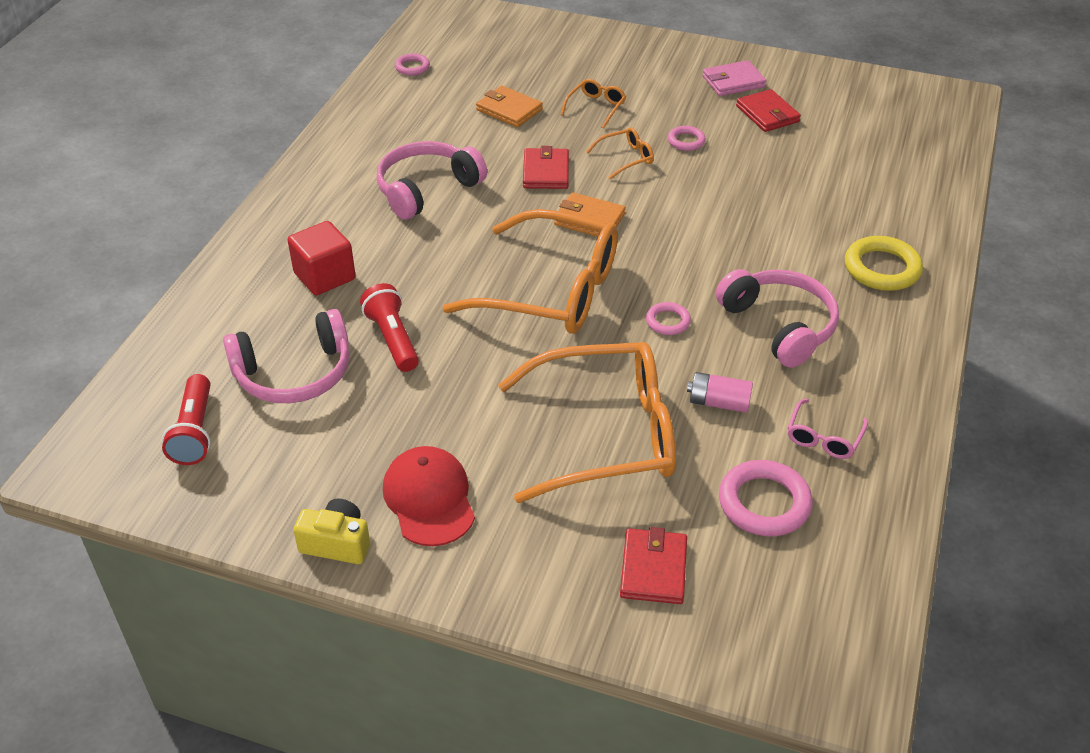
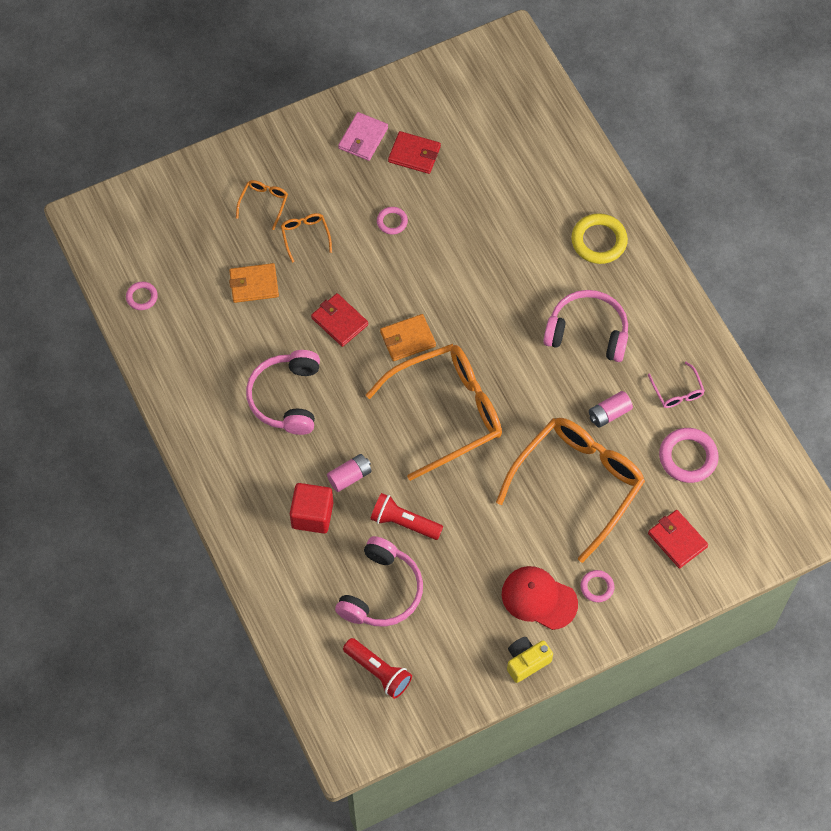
camera: 45 degrees left, 20 degrees up
orange glasses [586,127,654,179] -> orange glasses moved to [236,180,288,230]
pink ring [646,302,691,335] -> pink ring moved to [581,570,614,602]
none -> pink battery [327,454,372,492]

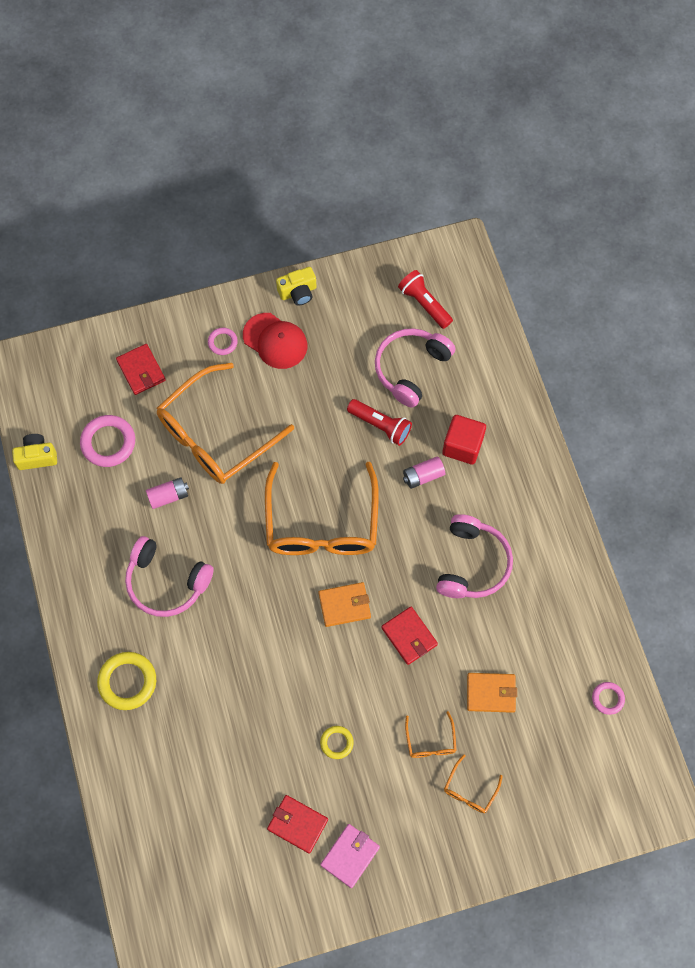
camera: 170 degrees left, 5 degrees up
orange glasses [366,344,502,481] -> orange glasses turned 75 degrees counterclockwise [265,462,379,555]
pink ring [377,207,408,234] -> yellow ring [320,726,354,759]
pink glasses [648,362,705,408] -> none
none -> yellow camera [12,434,57,470]

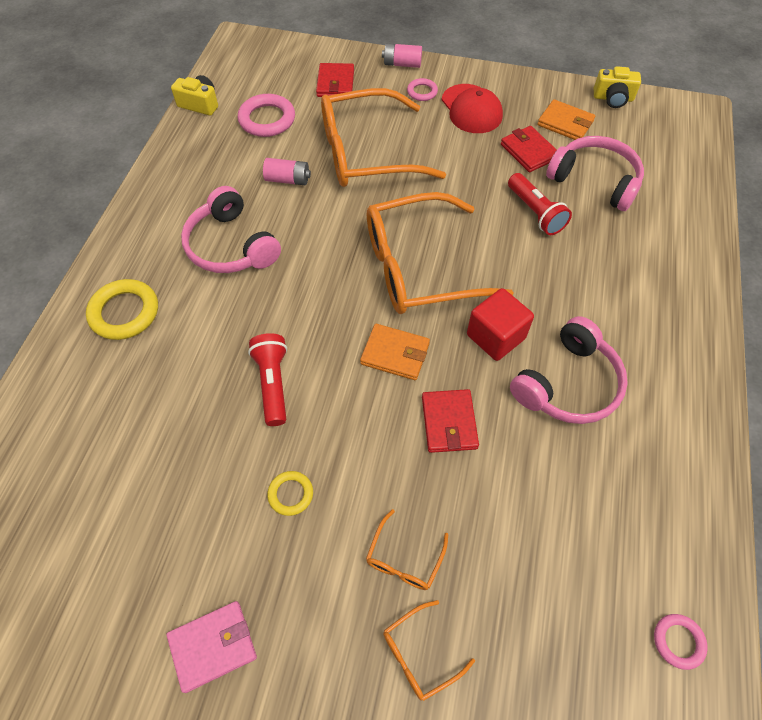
camera: 30 degrees right, 10 degrees down
orange glasses [265,462,379,555] -> orange glasses turned 45 degrees clockwise [367,192,514,314]
red wallet [267,795,328,854] -> red wallet moved to [501,126,557,172]
yellow camera [276,267,316,306] -> yellow camera moved to [594,66,641,108]
pink headphones [375,328,455,408] -> pink headphones turned 60 degrees clockwise [546,136,644,211]
red flashlight [398,270,453,329] -> red flashlight moved to [248,333,287,426]
pink battery [403,456,445,489] -> pink battery moved to [382,43,422,68]
red cube [442,415,486,465] -> red cube moved to [467,288,534,361]
orange wallet [467,673,517,713] -> orange wallet moved to [537,99,595,140]

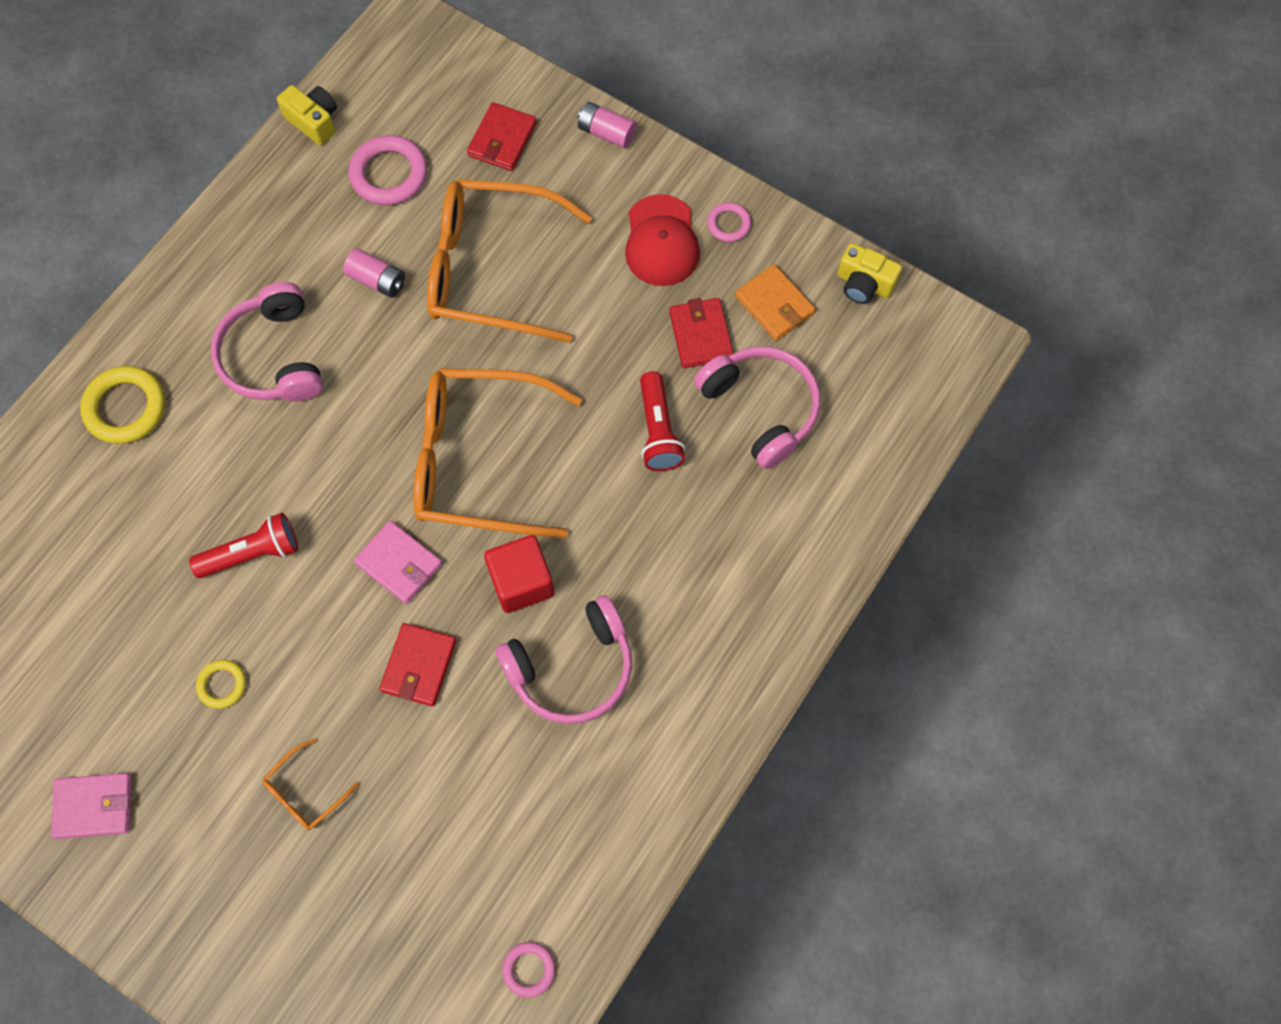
camera: 20 degrees right, 10 degrees up
red flashlight [248,333,287,426] -> red flashlight turned 60 degrees clockwise [189,513,298,578]
orange wallet [360,324,430,380] -> pink wallet [354,521,442,604]
orange glasses [383,600,475,701] -> none
pink ring [407,78,438,101] -> pink ring moved to [707,202,751,242]

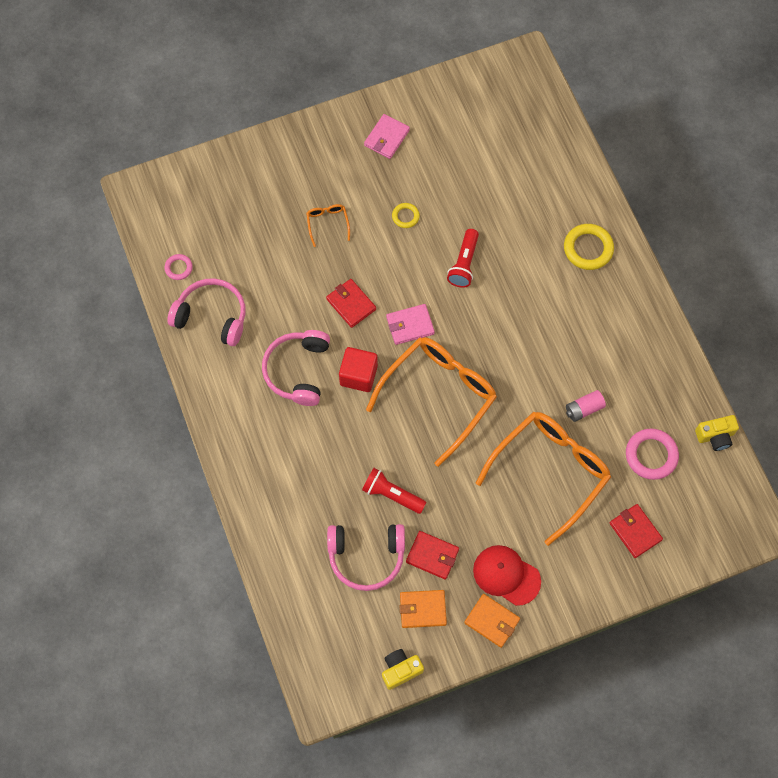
camera: 125 degrees right, 0 degrees up
pink headphones [211,282,323,402] -> pink headphones moved to [168,278,246,346]
pink battery [578,102,636,148] -> none
pink ring [707,202,751,242] -> orange wallet [464,594,520,648]

